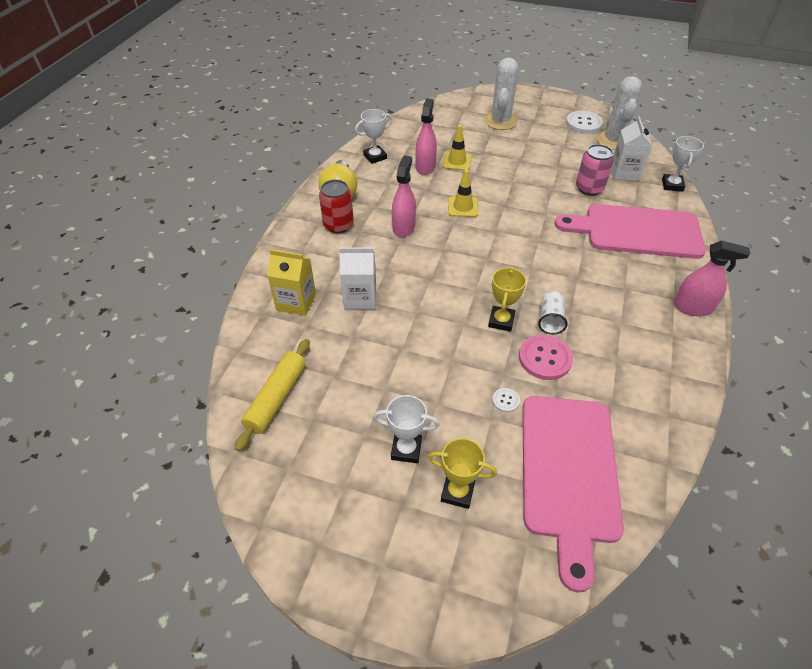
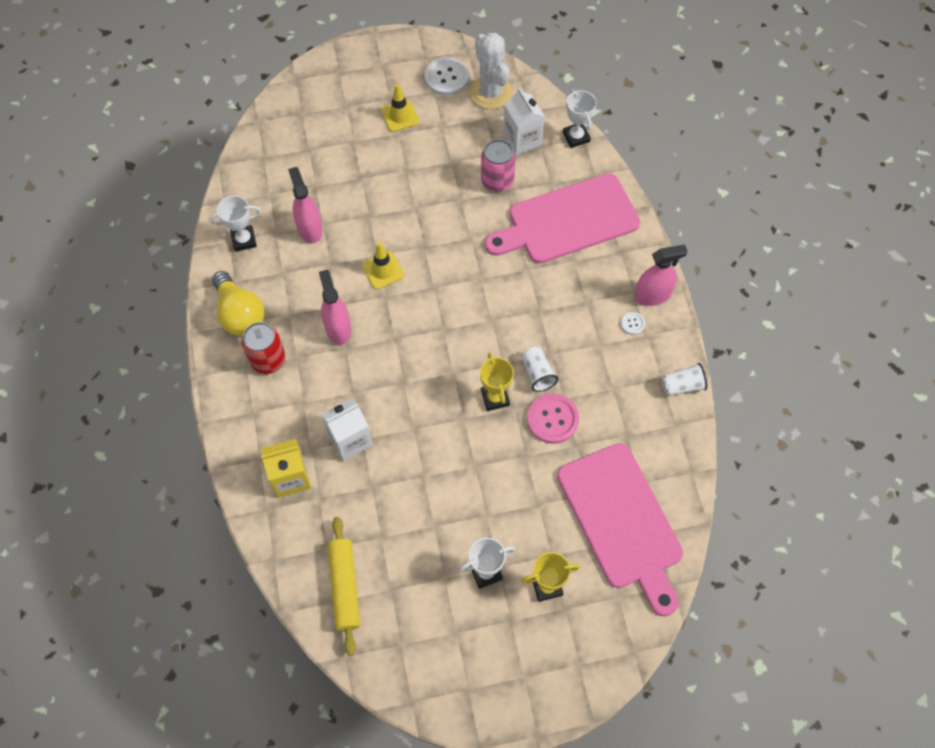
camera: 30 degrees left, 15 degrees up
white trophy [355,109,392,164] -> white trophy turned 45 degrees clockwise [209,196,261,252]
yellow traffic cone [442,125,472,171] -> yellow traffic cone moved to [381,84,419,132]
white cactus [484,58,519,130] -> none
white button [492,388,520,412] -> white button moved to [620,312,645,335]
none -> white cup [661,363,707,396]

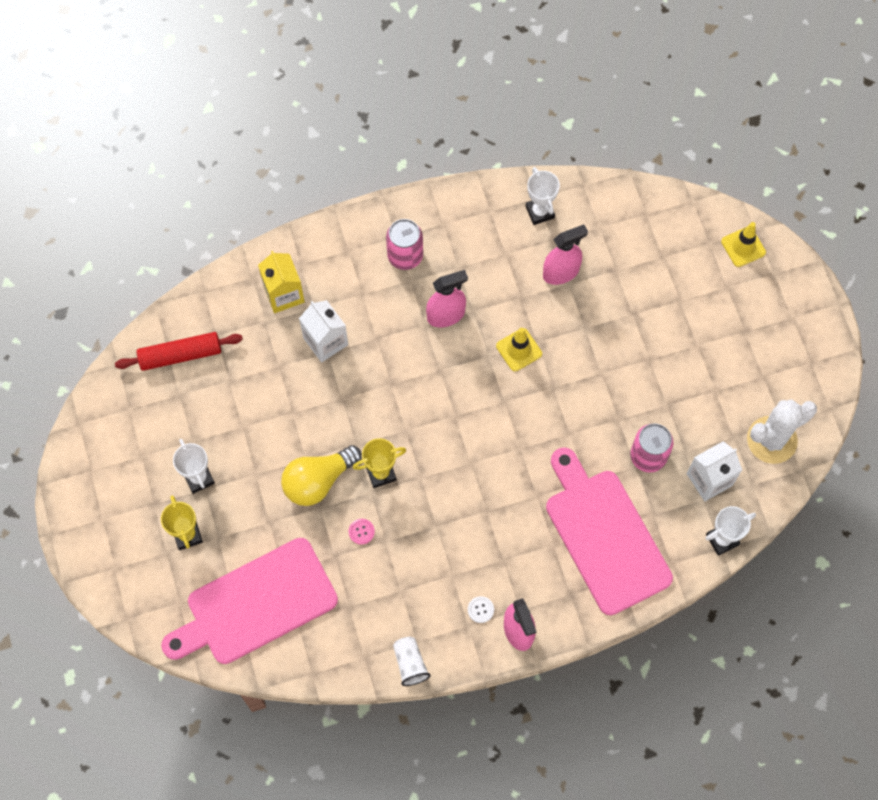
camera: 85 degrees right, 5 degrees up
yellow light bulb [212,271,265,336] -> yellow light bulb moved to [281,445,362,506]
red can [242,322,286,374] -> pink can [386,219,423,270]
yellow rolling pin [327,517,360,656] -> red rolling pin [115,332,243,371]
yellow traffic cone [381,84,419,132] -> yellow traffic cone moved to [721,222,766,267]
white button [425,57,469,96] -> none
white cup [522,346,558,392] -> none
pink button [527,394,579,444] -> pink button [349,519,375,545], size x0.49

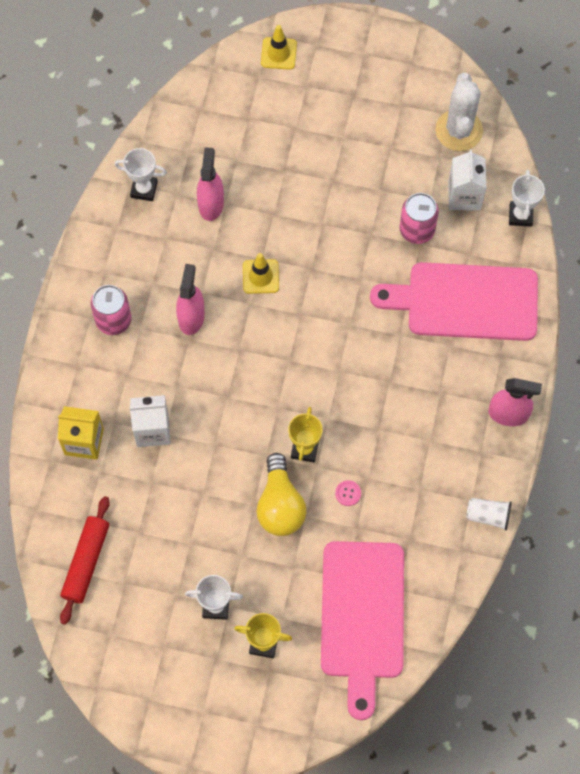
camera: 60 degrees left, 0 degrees up
white button [468,596,494,623] -> none

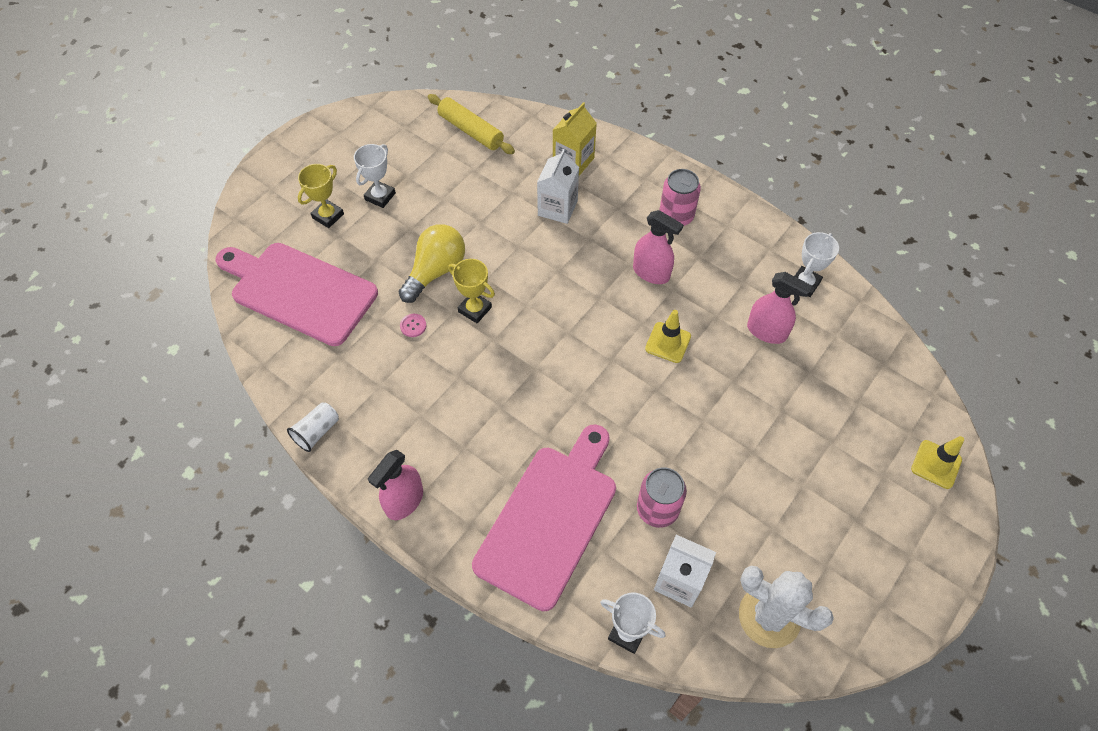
camera: 115 degrees right, 10 degrees down
red rolling pin [60,496,110,625] -> yellow rolling pin [428,94,515,154]
yellow light bulb [256,453,306,536] -> yellow light bulb turned 105 degrees clockwise [399,224,465,303]

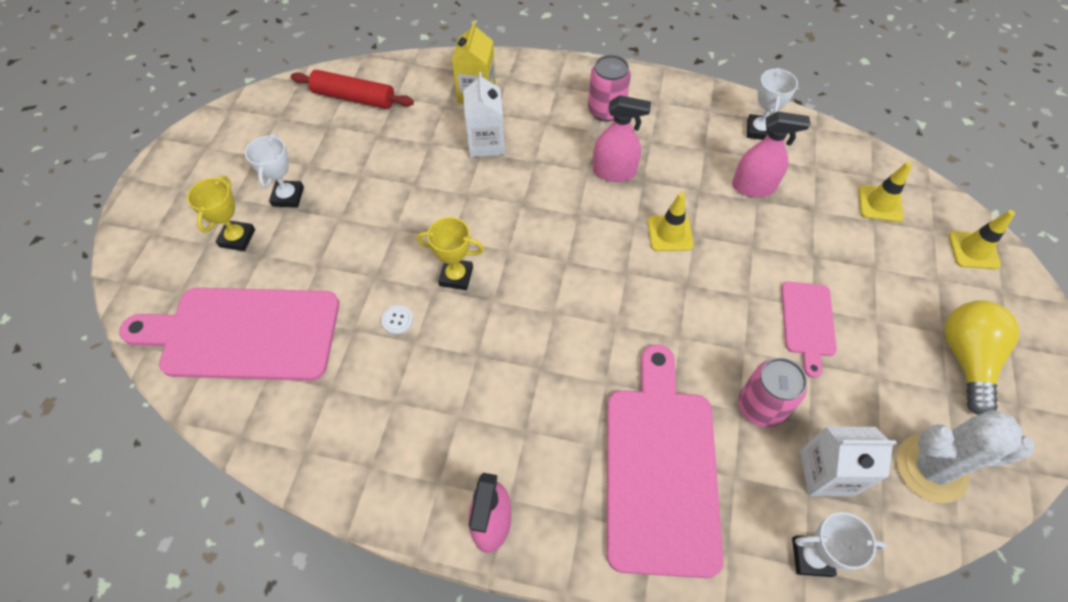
camera: 25 degrees left, 0 degrees up
white cup [287,402,339,452] -> none
yellow light bulb [399,224,465,303] -> yellow light bulb moved to [944,300,1019,415]
pink button [400,314,426,337] -> white button [381,305,413,334]
yellow rolling pin [428,94,515,154] -> red rolling pin [291,70,414,109]
none -> pink cutting board [781,281,837,378]
none -> yellow traffic cone [858,162,912,222]

